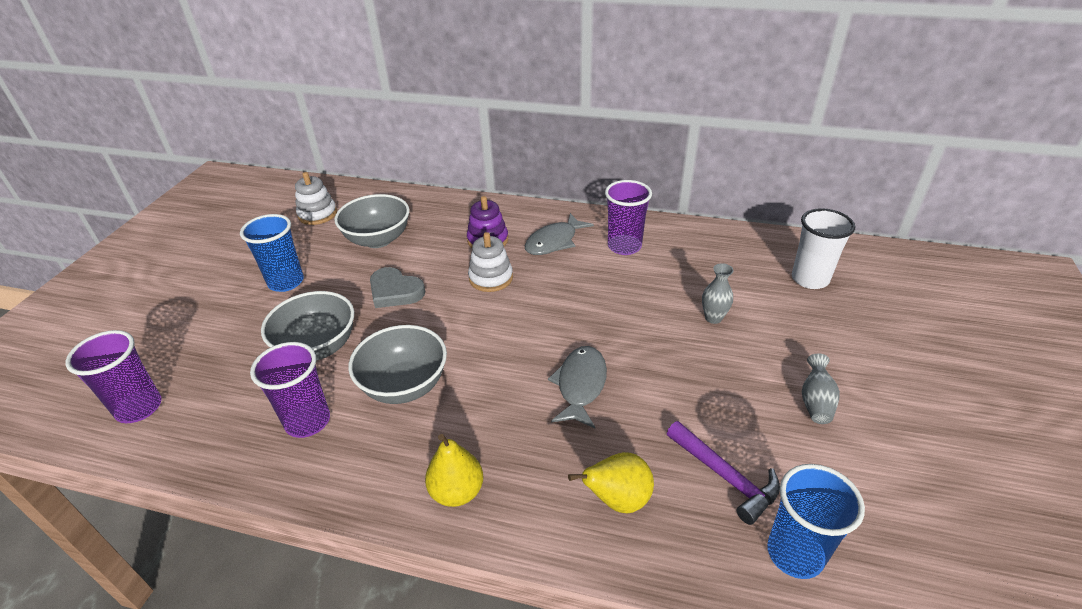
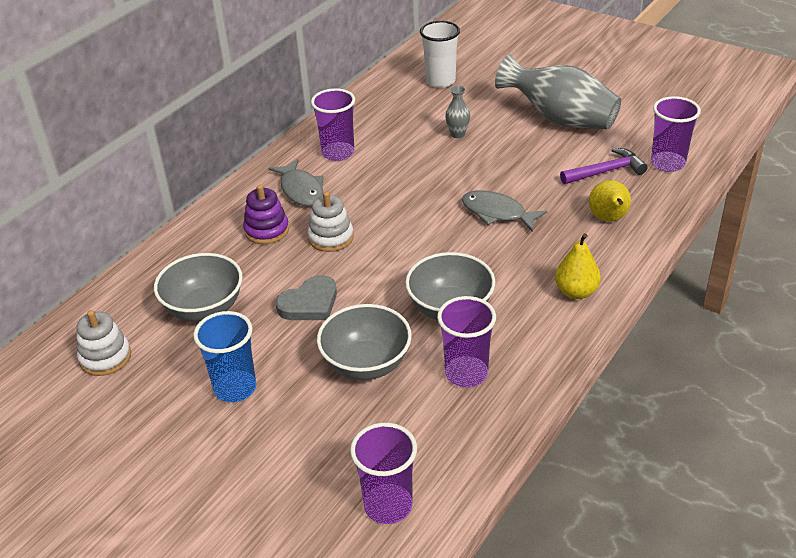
camera: 70 degrees left, 0 degrees up
blue cup [767,464,865,579] -> purple cup [651,96,701,172]
grey vase [802,353,840,424] -> grey vase [495,54,621,129], size x2.38

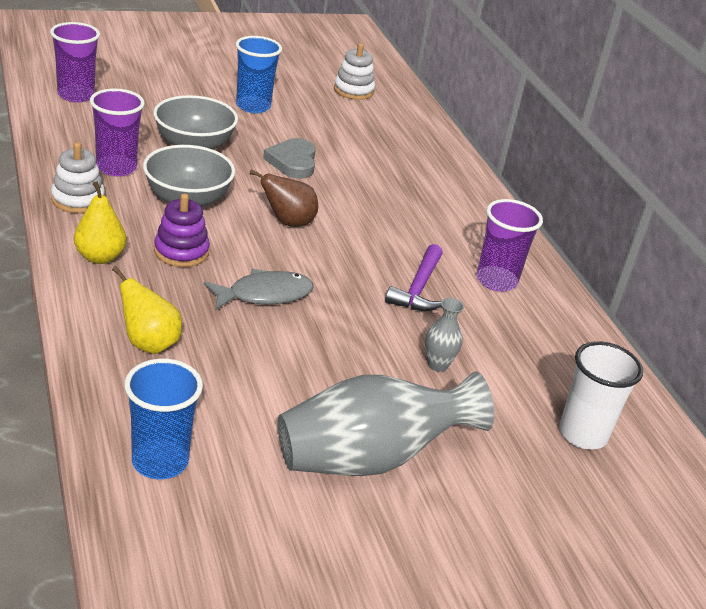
camera: 120 degrees right, 5 degrees down
grey bowl [154,253,243,322] -> none
purple stacking toy [243,185,289,244] -> purple stacking toy moved to [154,193,210,267]
grey fish [268,159,324,206] -> none
white stacking toy [308,192,354,252] -> white stacking toy moved to [51,142,105,213]
purple hammer [560,148,648,184] -> purple hammer moved to [385,244,443,311]
purple cup [651,96,701,172] -> blue cup [124,359,203,479]
none -> brown pear [250,169,318,227]

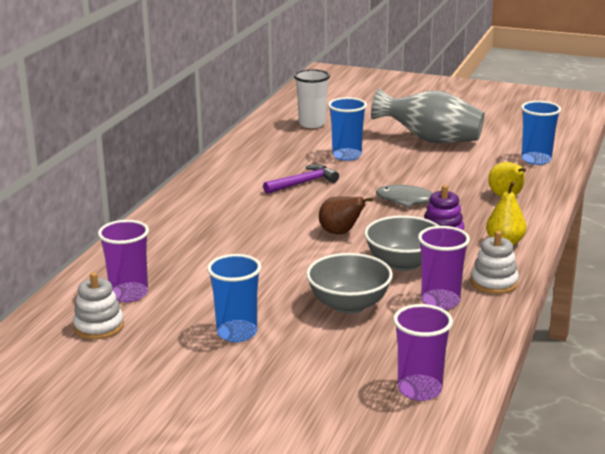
camera: 135 degrees left, 10 degrees down
grey heart [263,138,316,179] -> none
grey vase [425,298,464,372] -> blue cup [328,97,367,161]
purple cup [477,199,543,292] -> purple cup moved to [98,220,149,302]

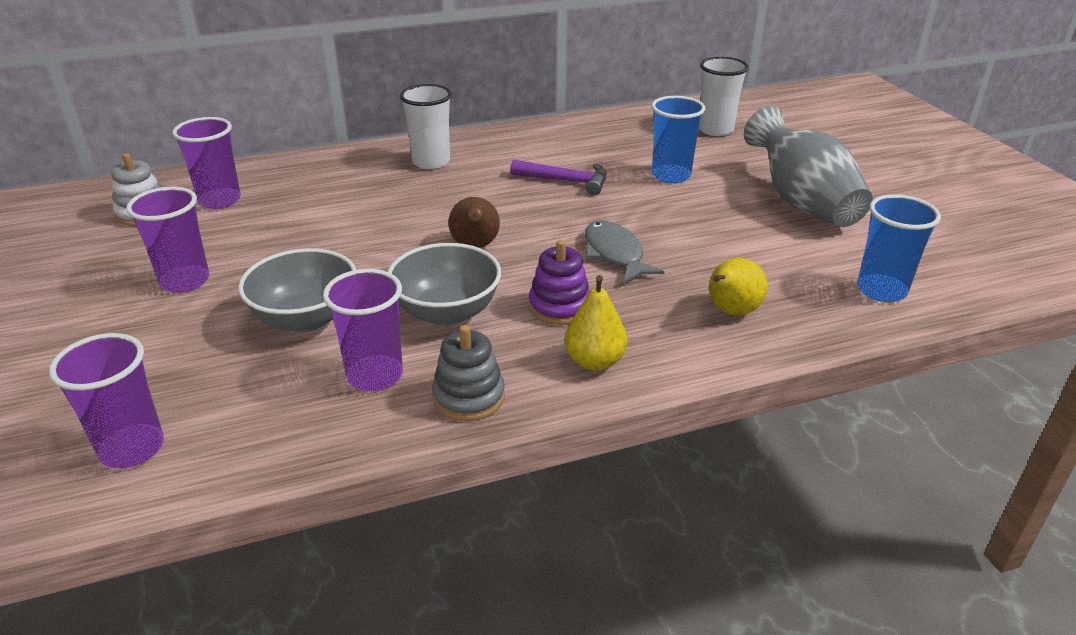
camera: 50 degrees right, 10 degrees up
blue cup [207,254,261,342] -> purple cup [126,187,209,293]
white stacking toy [471,231,519,294] -> grey stacking toy [432,325,505,421]
none -> white cup [400,84,452,169]

